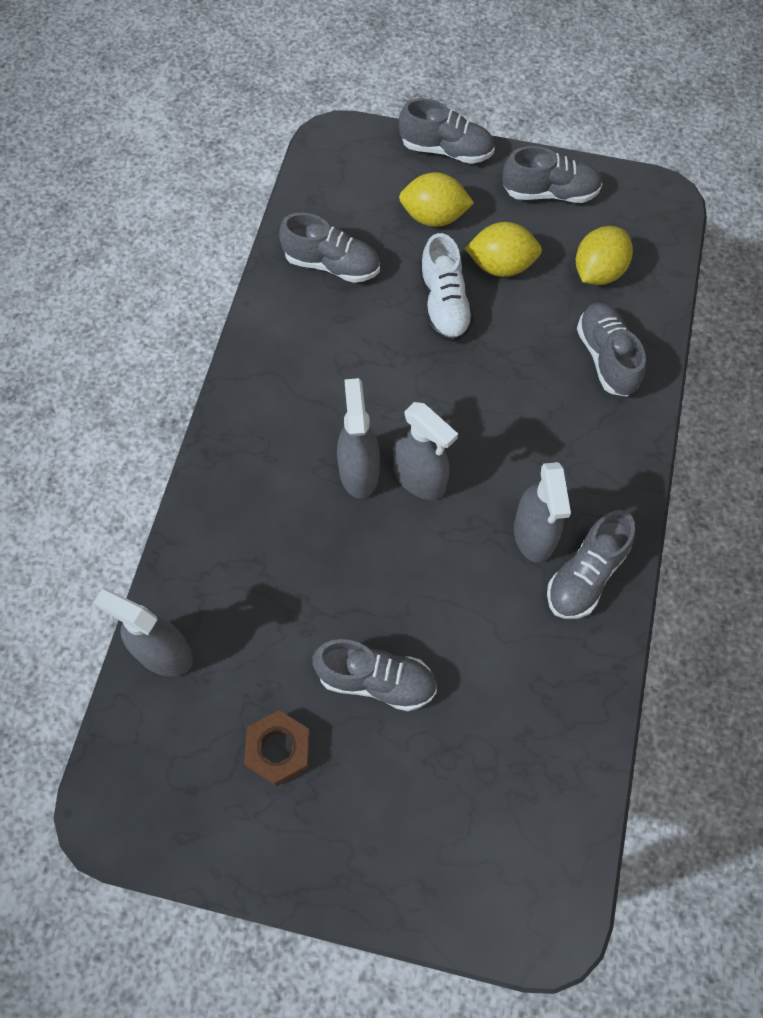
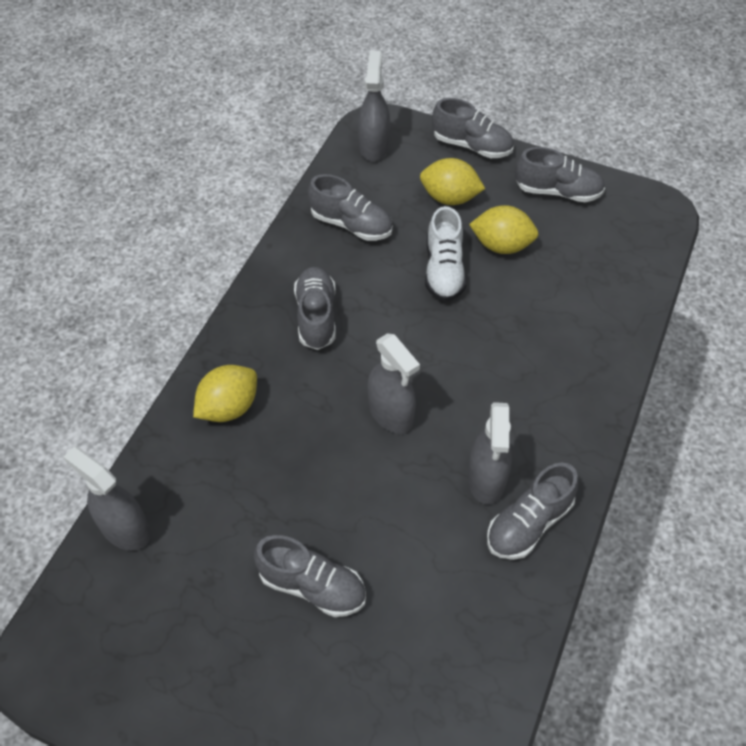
camera: 10 degrees right, 10 degrees down
brown nut [244,710,310,787] -> none
grey spray bottle [337,378,380,498] -> grey spray bottle moved to [358,51,390,161]
yellow lemon [576,226,633,285] -> yellow lemon moved to [193,365,257,422]
grey shoe [577,303,646,397] -> grey shoe moved to [294,267,336,350]

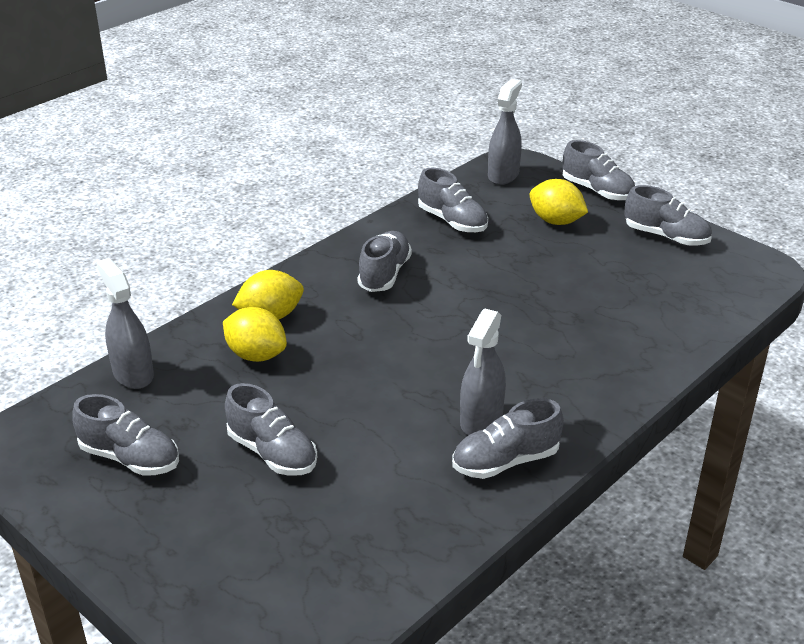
camera: 20 degrees right, 20 degrees down
grey spray bottle [368,334,420,434] -> none
white shoe [425,206,467,301] -> none
yellow lemon [469,205,538,254] -> yellow lemon moved to [223,307,287,362]
none -> grey shoe [72,394,179,476]

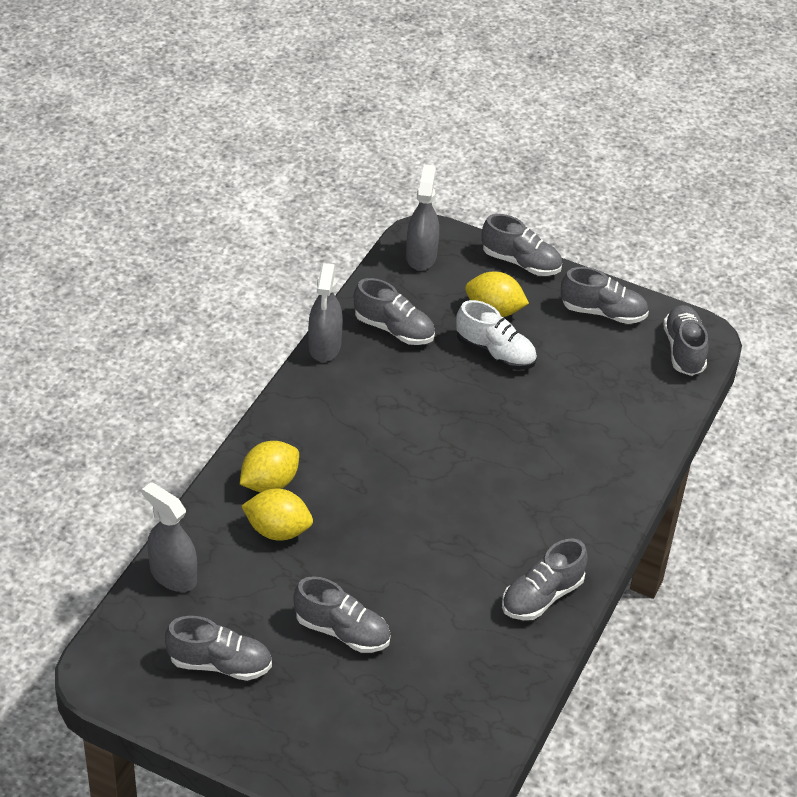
camera: 20 degrees left, 10 degrees up
grey shoe [358,231,412,292] -> grey shoe moved to [663,305,709,376]
grey spray bottle [460,309,506,435] -> grey spray bottle moved to [308,263,343,362]
none -> white shoe [456,300,537,370]

